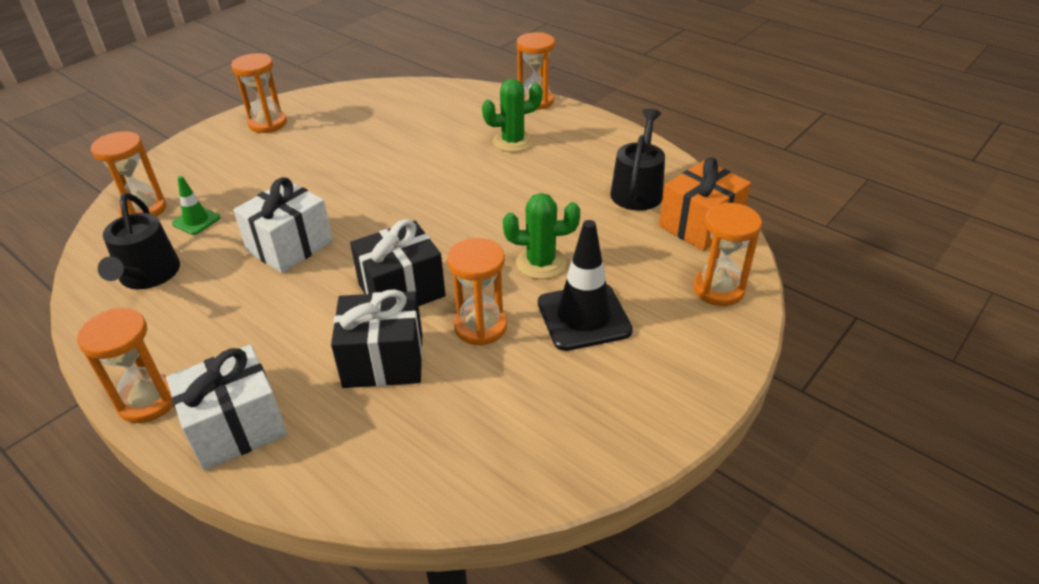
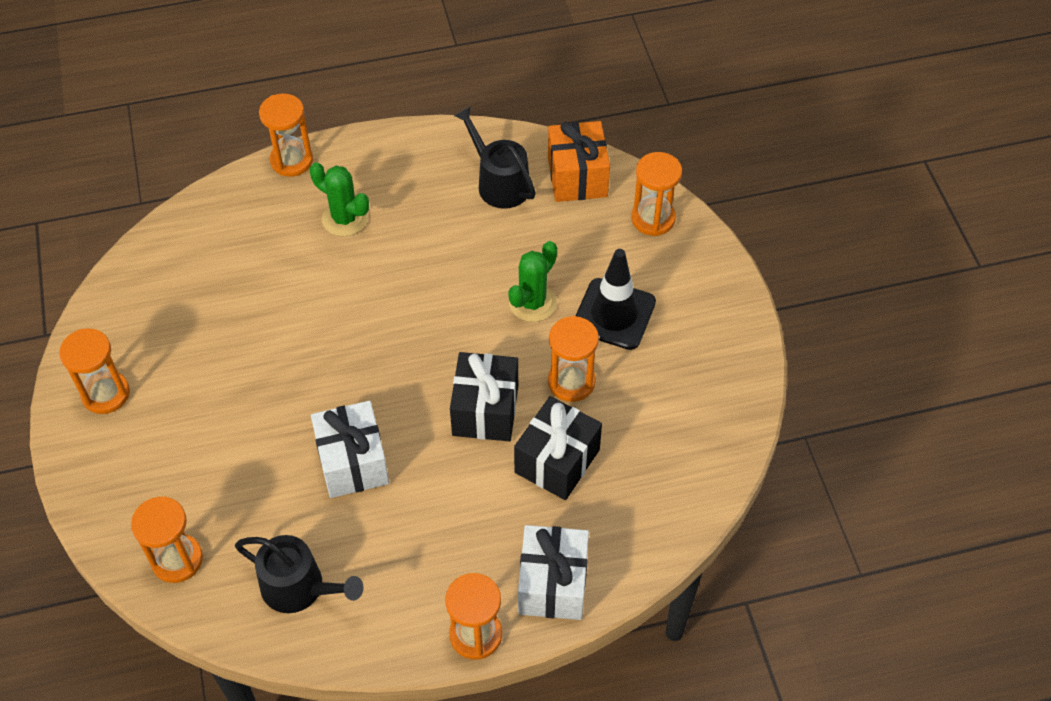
camera: 55 degrees left, 15 degrees up
green traffic cone [172,176,220,235] -> none
green cactus [482,79,542,152] -> green cactus turned 75 degrees counterclockwise [310,162,369,236]

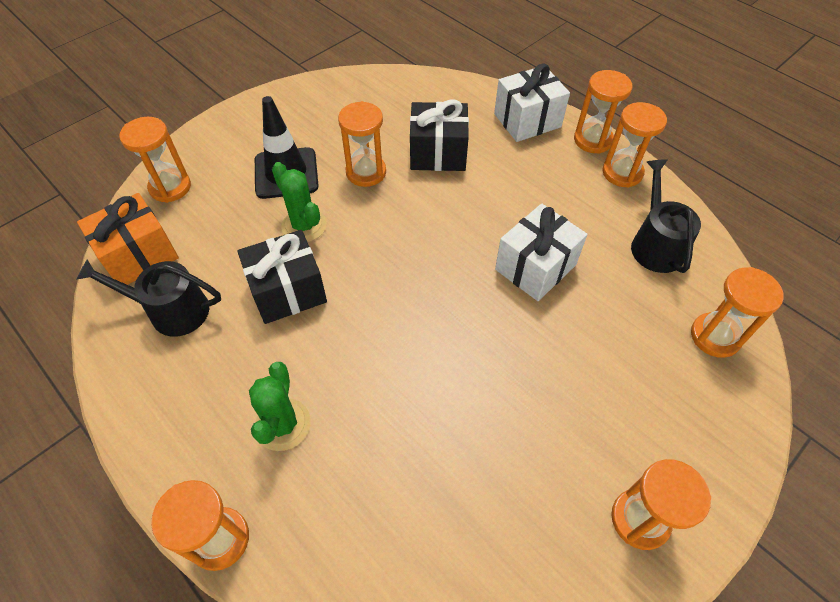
camera: 120 degrees left, 0 degrees up
black gift [450,352,518,442] -> black gift moved to [237,230,327,324]
black watering can [454,106,536,209] -> black watering can turned 75 degrees clockwise [76,259,221,337]
green cactus [508,241,557,322] -> green cactus turned 45 degrees clockwise [272,162,327,242]
none -> orange hourglass [602,102,667,188]

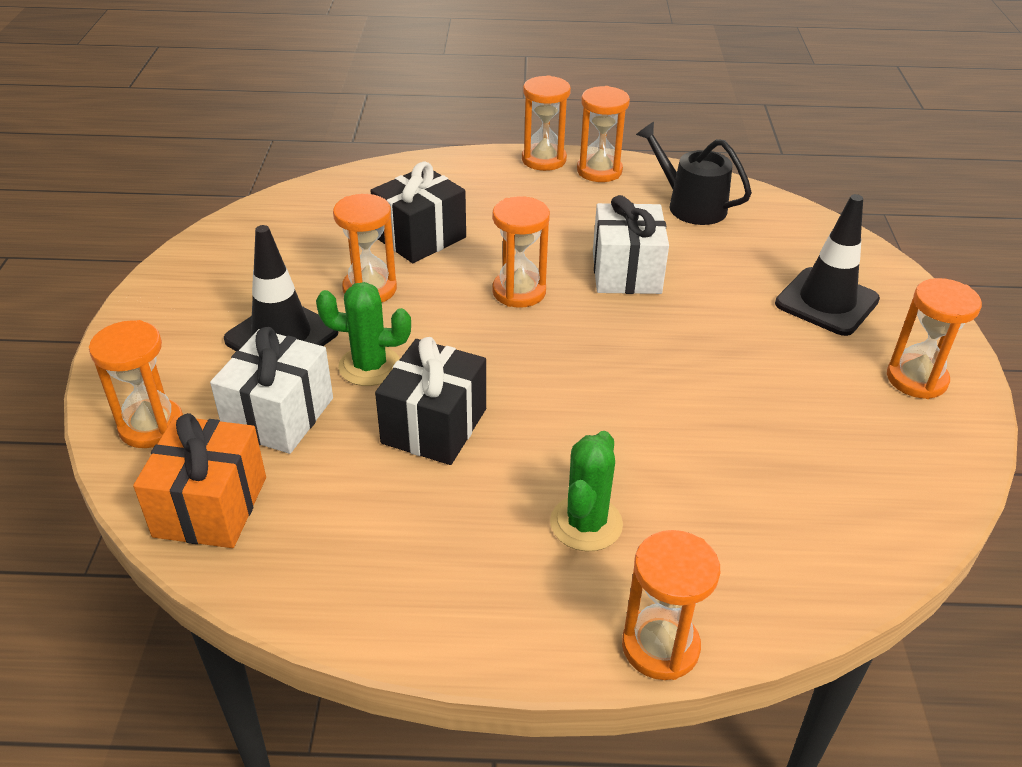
camera: 45 degrees left, 15 degrees down
black watering can [76,259,221,337] -> none
green cactus [249,362,311,451] -> green cactus turned 60 degrees clockwise [550,431,623,551]
white gift [494,63,570,142] -> white gift moved to [210,327,333,454]
orange hourglass [691,267,784,358] -> orange hourglass moved to [492,196,550,308]
none -> black traffic cone [775,194,880,336]

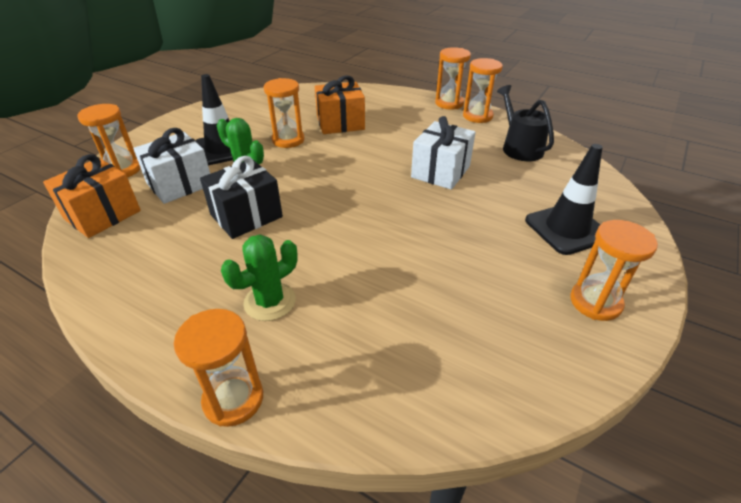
camera: 30 degrees right, 0 degrees up
black gift [371,162,466,263] -> orange gift [315,75,365,134]
orange hourglass [492,196,550,308] -> none

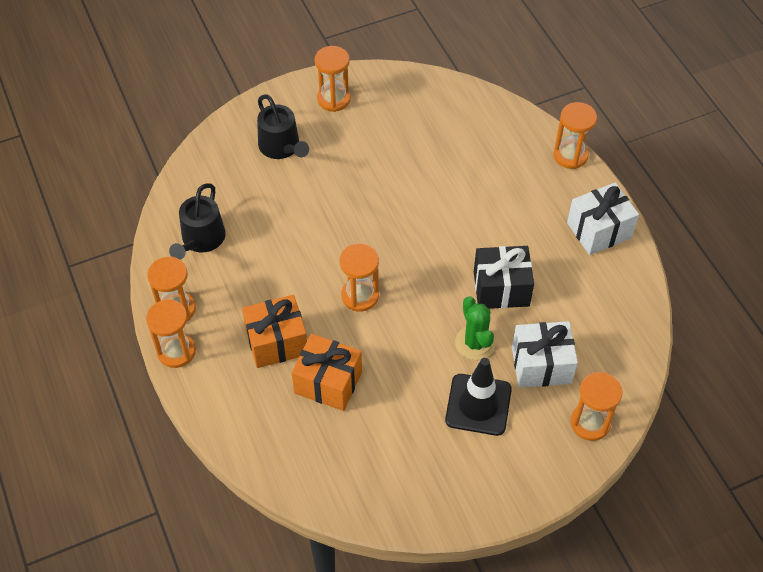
camera: 145 degrees left, 15 degrees up
orange gift [43,154,141,238] -> orange gift moved to [242,295,307,368]
green cactus [221,234,298,321] -> none
orange hourglass [263,78,304,148] -> orange hourglass moved to [340,244,379,312]
white gift [411,116,476,190] -> white gift moved to [567,182,639,255]
black traffic cone [525,144,603,255] -> black watering can [257,94,309,159]

